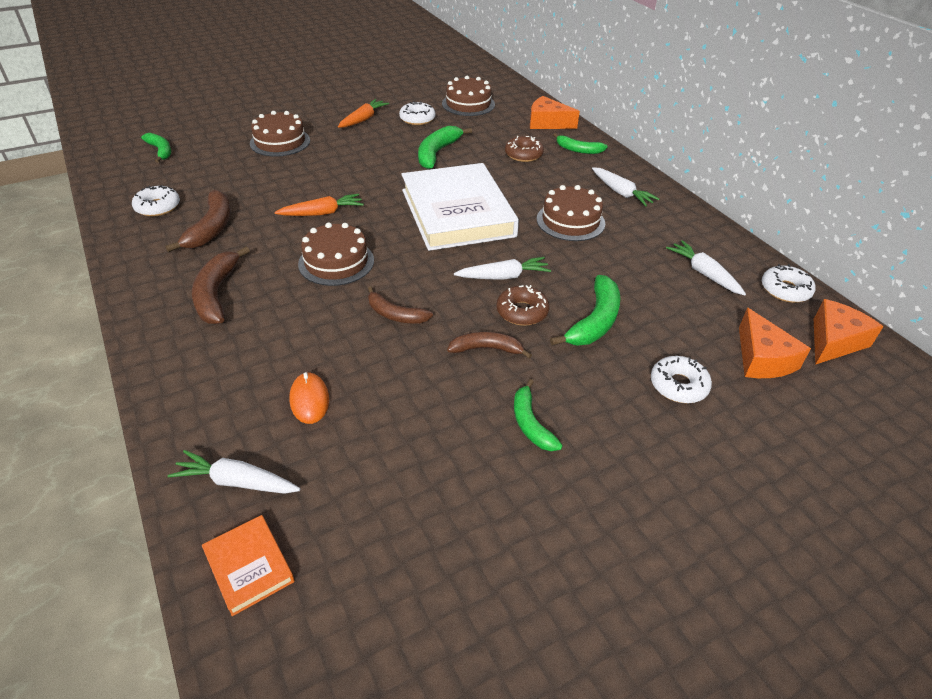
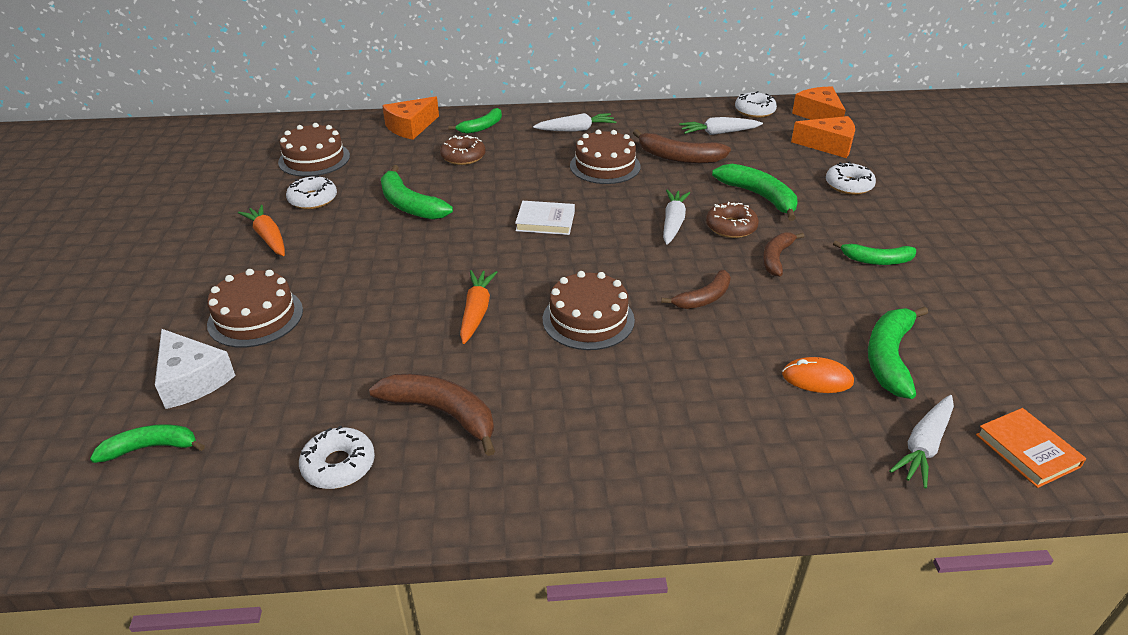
camera: 65 degrees left, 5 degrees down
brown banana [192,247,250,324] -> brown banana moved to [633,129,731,164]
orange book [202,515,295,616] -> orange book turned 75 degrees clockwise [976,408,1087,488]
white book [401,163,519,251] -> white book [515,201,575,235], size x0.42
none -> white cheese [155,329,236,409]
none -> green banana [868,306,928,399]

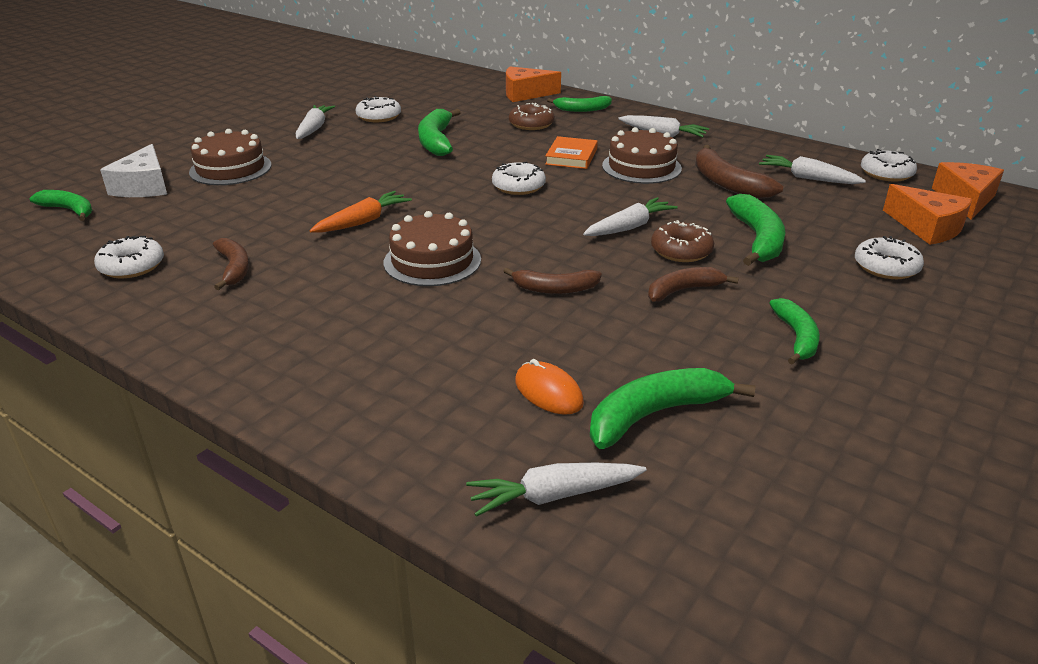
camera: 40 degrees right, 5 degrees down
orange carrot [238,205,285,256] -> white carrot [296,105,335,139]
brown cake [278,123,350,177] -> none
brown banana [369,374,495,456] -> brown banana [213,238,249,290], size x0.66
white book [515,201,575,235] -> white donut [492,161,546,195]
green banana [833,241,916,265] -> green banana turned 135 degrees counterclockwise [769,298,820,365]
orange book [976,408,1087,488] -> orange book moved to [545,136,598,169]

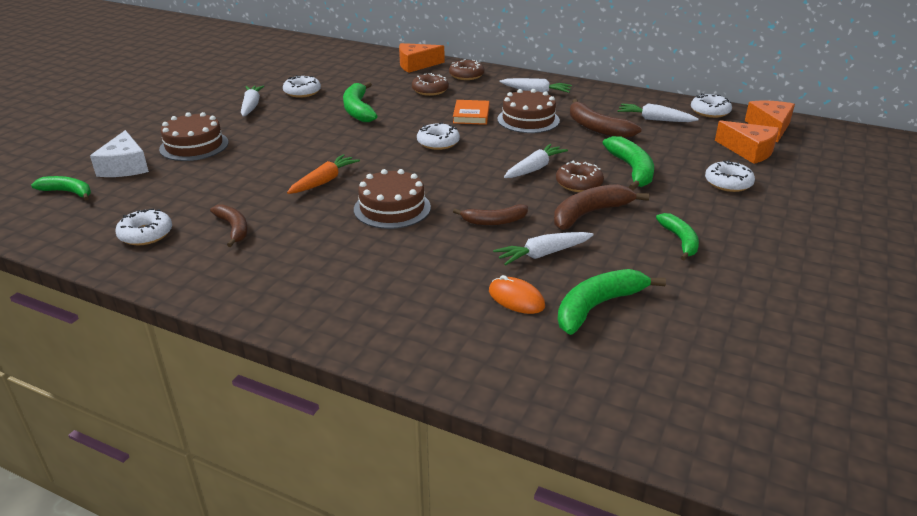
camera: 10 degrees left, 0 degrees up
white carrot [466,463,647,517] -> white carrot moved to [493,232,594,266]
green banana [547,96,612,112] -> brown donut [449,59,484,80]
brown banana [648,267,739,302] -> brown banana [554,184,649,230], size x1.52

